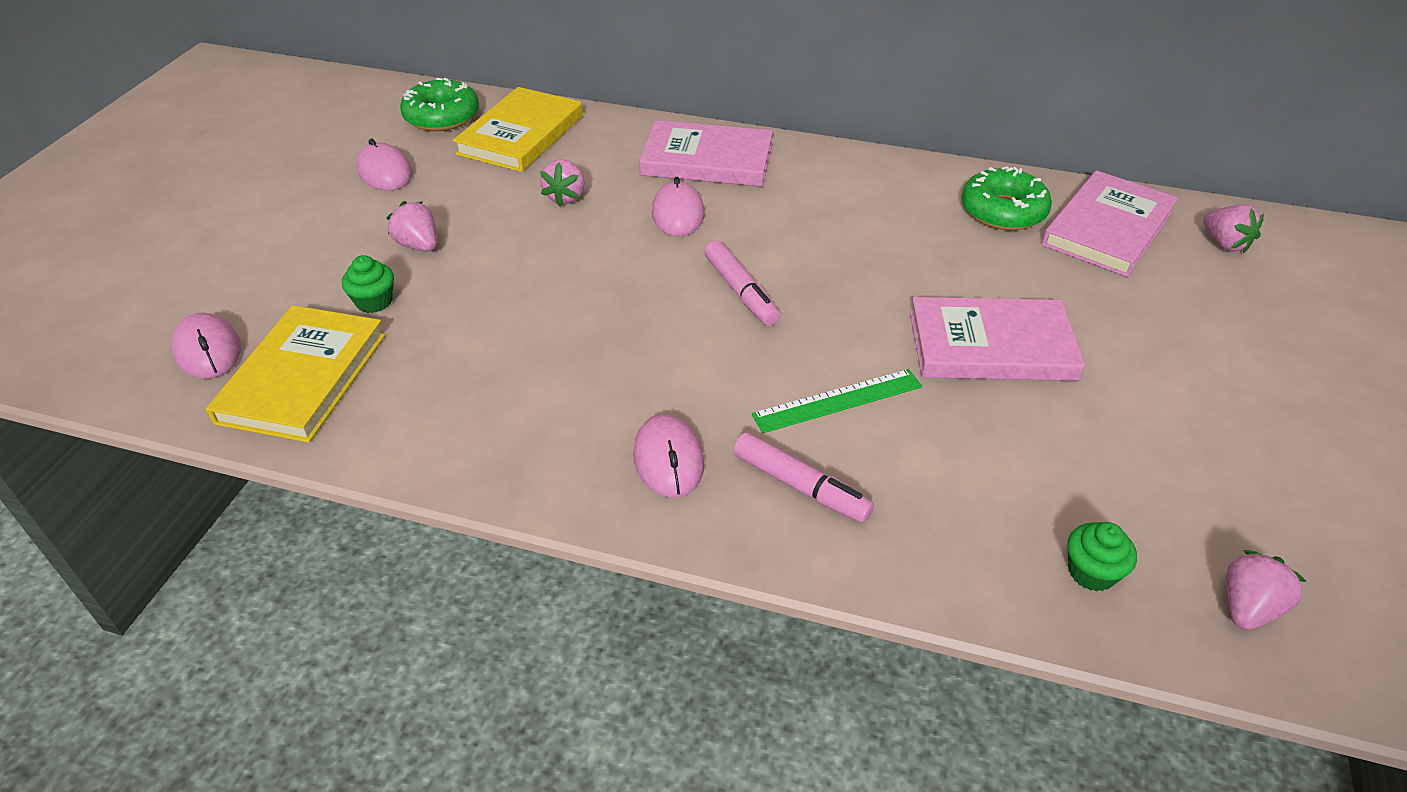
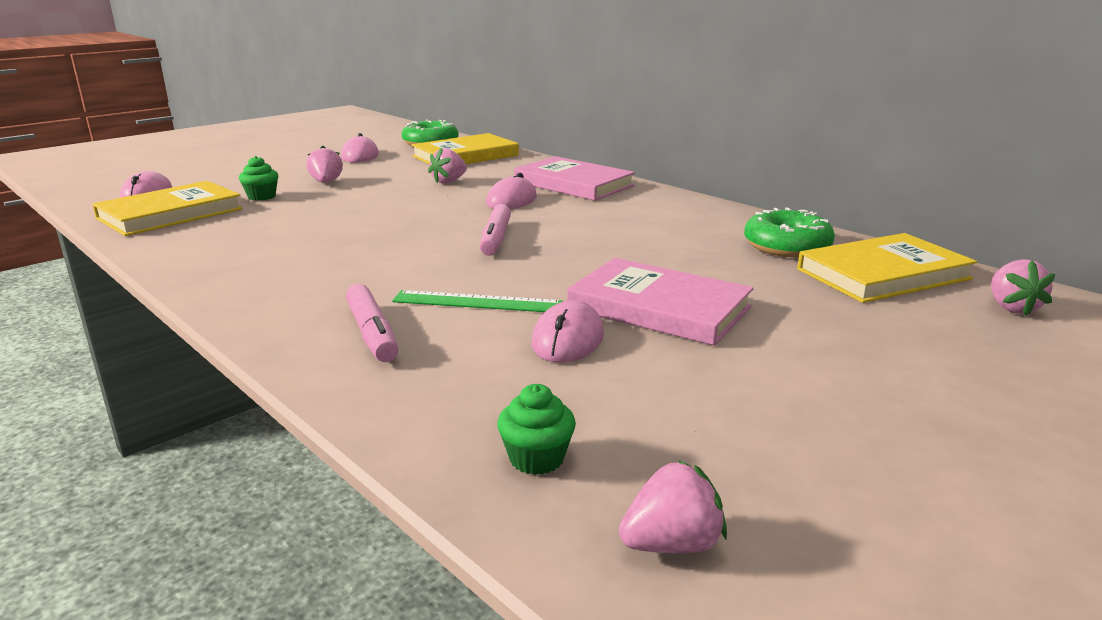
camera: 30 degrees right, 20 degrees down
pink mouse [633,414,704,498] -> pink mouse moved to [531,300,604,363]
pink book [1042,170,1178,277] -> yellow book [797,233,977,303]

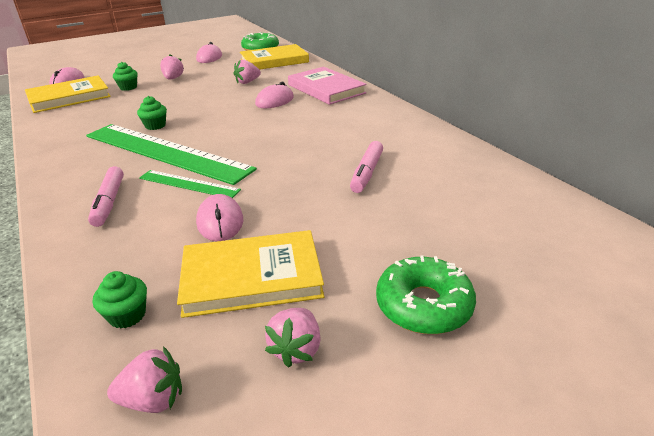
camera: 15 degrees right, 10 degrees up
pink marker [480,204,511,256] -> pink marker moved to [350,141,383,193]
pink mouse [531,300,604,363] -> pink mouse turned 45 degrees counterclockwise [196,194,243,241]
pink book [567,258,754,346] -> none
green donut [744,207,835,257] -> green donut moved to [376,256,476,334]
yellow book [797,233,977,303] -> yellow book moved to [177,230,324,318]
pink strawberry [991,259,1055,316] -> pink strawberry moved to [265,308,320,368]
none -> green ruler [86,124,257,185]
none -> green cupcake [137,96,167,130]

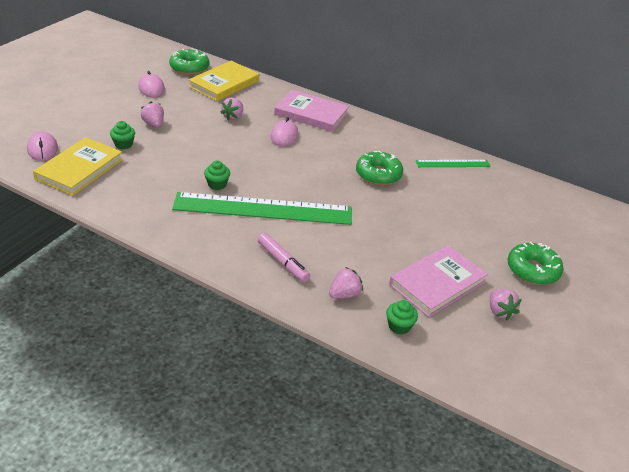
camera: 35 degrees left, 5 degrees up
pink strawberry [107,346,182,413] -> pink strawberry moved to [329,267,363,299]
green ruler [139,170,241,198] -> green ruler moved to [416,160,491,167]
yellow book [177,230,324,318] -> pink book [389,245,488,317]
pink mouse [196,194,243,241] -> none
pink marker [350,141,383,193] -> none
none -> green donut [356,151,403,185]

